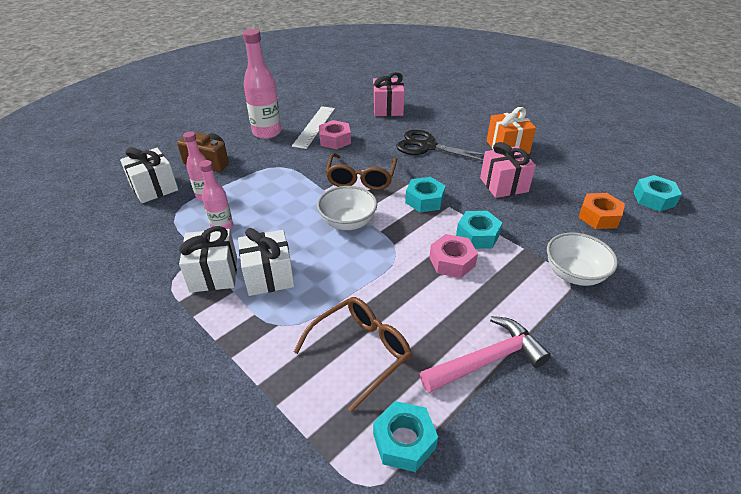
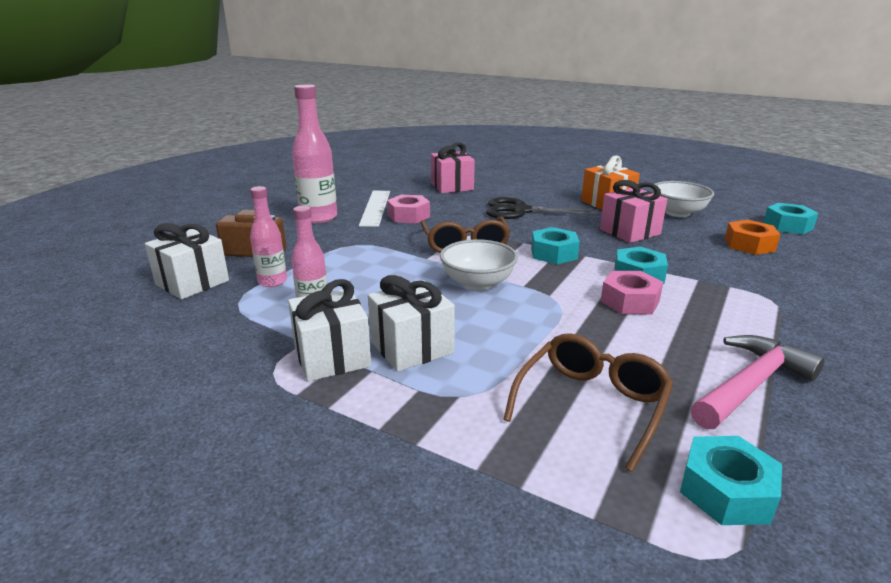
camera: 15 degrees left, 15 degrees down
white bowl [547,232,618,286] -> white bowl moved to [651,181,714,217]

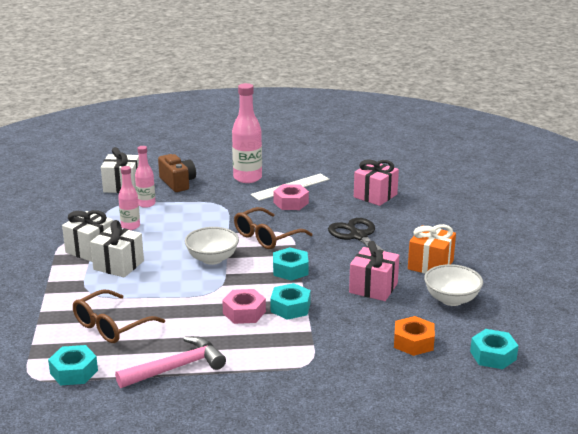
camera: 55 degrees right, 0 degrees up
brown glasses [503,333,673,472] -> brown glasses turned 135 degrees clockwise [73,290,165,343]
pink hammer [691,335,825,429] -> pink hammer turned 45 degrees counterclockwise [115,336,226,388]

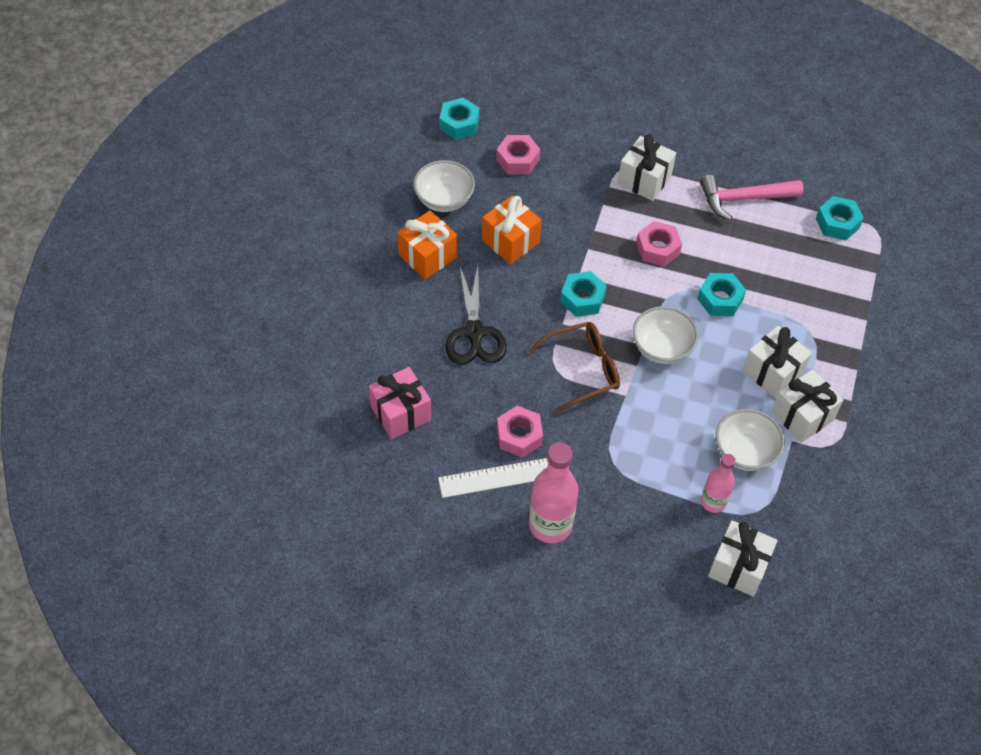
camera: 160 degrees left, 30 degrees up
brown glasses [73,290,165,343] -> none
pink bottle [118,166,140,230] -> white bowl [716,409,785,471]
brown camera [158,154,196,192] -> none
turquoise nut [271,283,311,320] -> turquoise nut moved to [697,273,746,316]
pink gift [349,241,399,301] -> orange gift [482,196,541,264]
orange nut [394,316,435,356] -> pink nut [496,135,540,175]
none -> white gift [618,134,676,201]

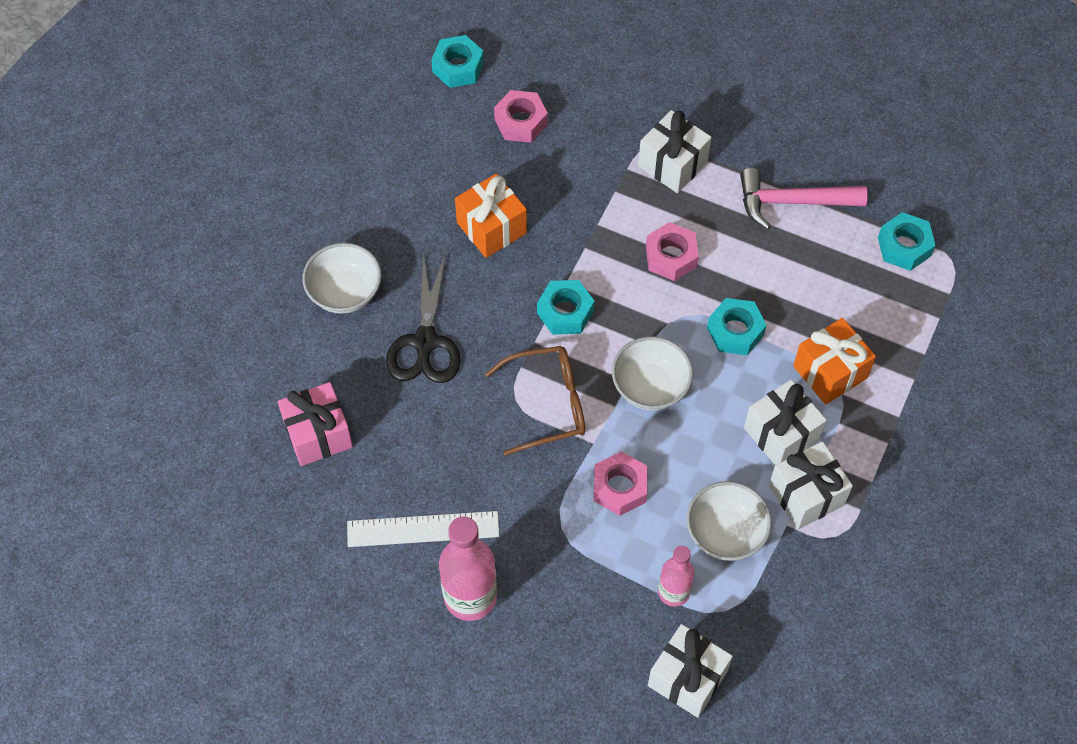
camera: 10 degrees right, 5 degrees up
orange gift [397,210,457,279] -> orange gift moved to [793,318,876,405]
white bowl [413,160,475,212] -> white bowl moved to [302,243,382,314]
pink nut [497,406,543,458] -> pink nut moved to [594,451,647,516]

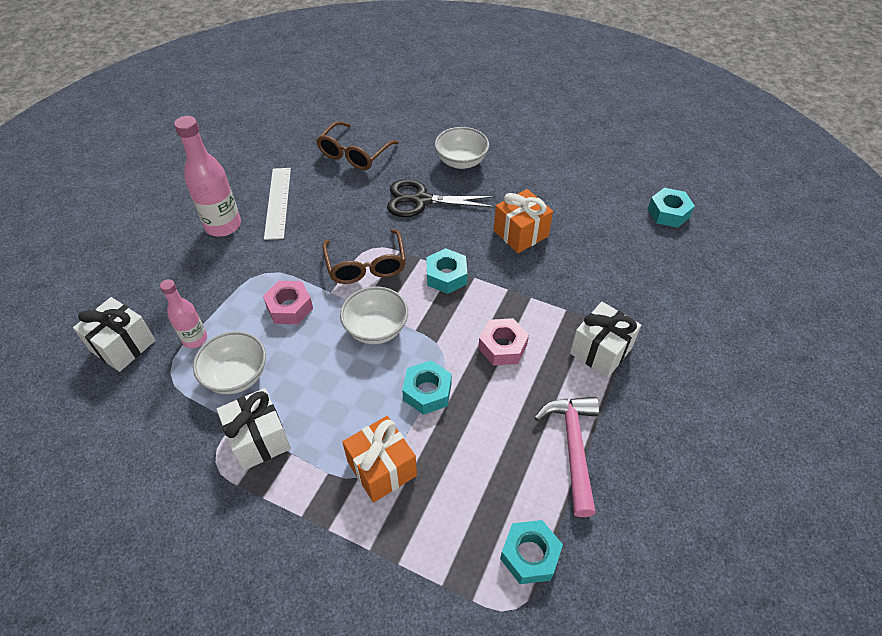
camera: 90 degrees right, 10 degrees down
pink gift [277,382,353,466] -> brown glasses [316,121,399,170]
pink nut [494,90,548,143] -> none
white gift [744,380,827,465] -> none

